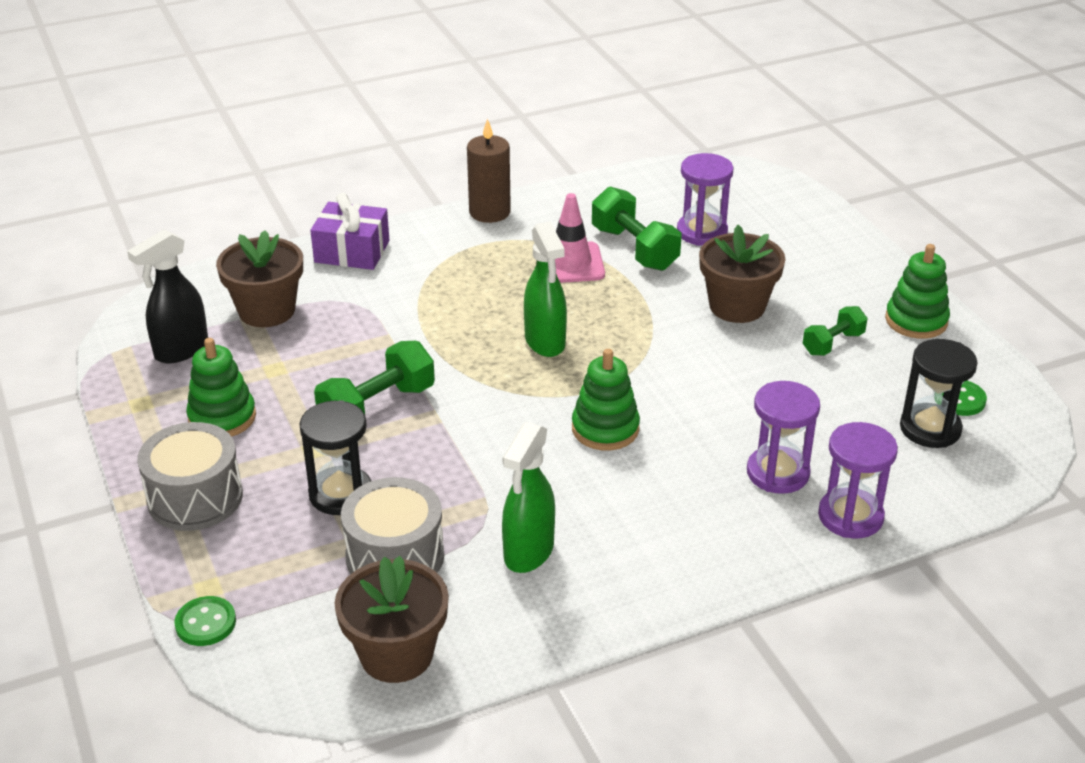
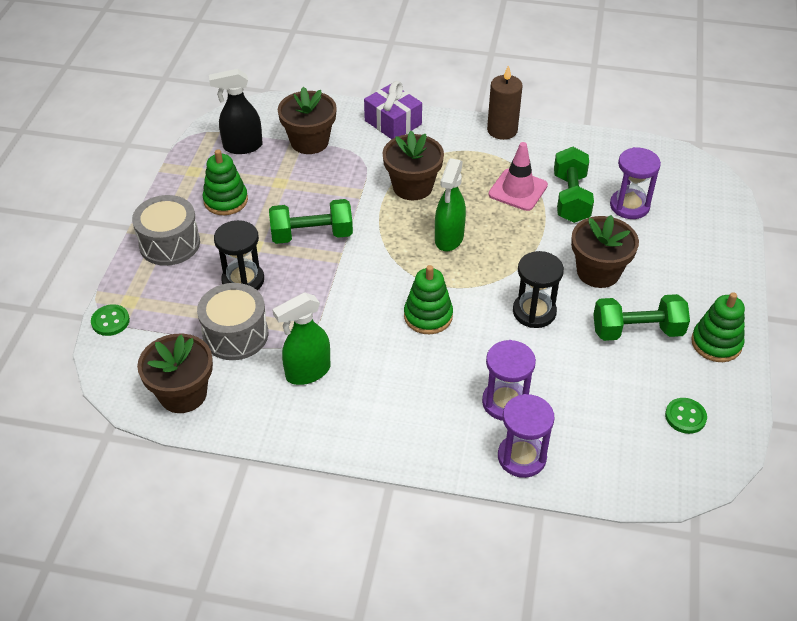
camera: 35 degrees right, 10 degrees up
green dumbbell [803,306,868,356] -> green dumbbell [593,294,690,341], size x1.65
black hourglass [900,339,977,448] -> black hourglass moved to [513,251,564,328]
none -> brown flower pot [383,131,444,200]

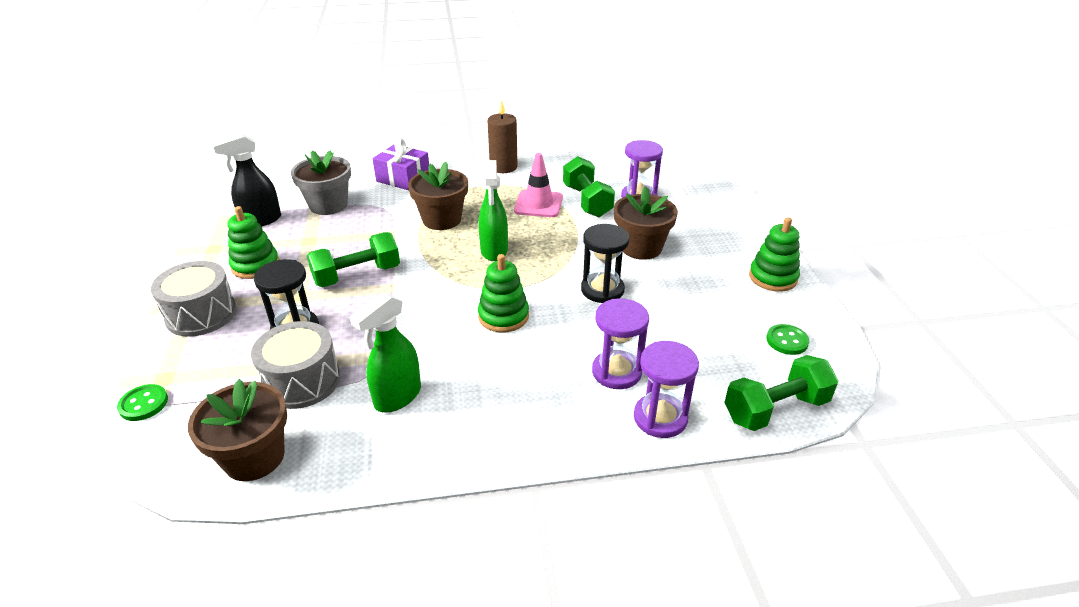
camera: 20 degrees left, 10 degrees down
brown flower pot [278,87,337,154] -> grey flower pot [291,150,351,215]
green dumbbell [593,294,690,341] -> green dumbbell moved to [724,355,838,431]

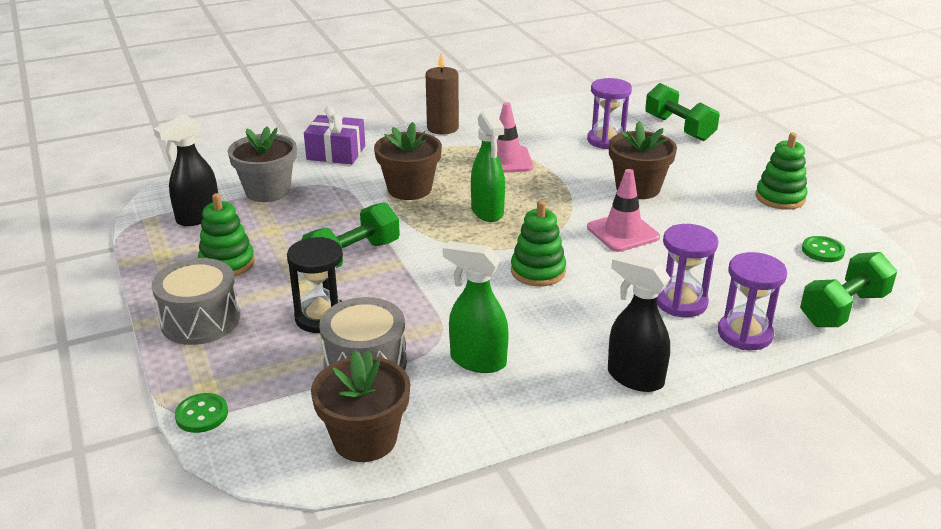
camera: 15 degrees left, 5 degrees down
green spray bottle [350,292,421,412] -> green spray bottle turned 90 degrees clockwise [443,241,509,373]
green dumbbell [563,156,615,217] -> green dumbbell moved to [645,83,720,141]
black hourglass [581,224,629,303] -> pink traffic cone [587,169,660,252]
none -> black spray bottle [608,253,671,392]

